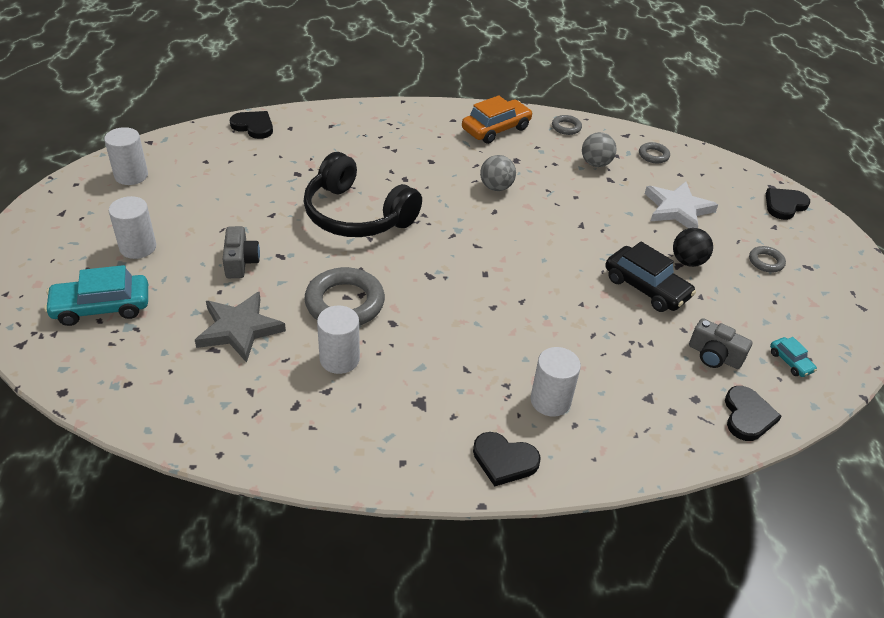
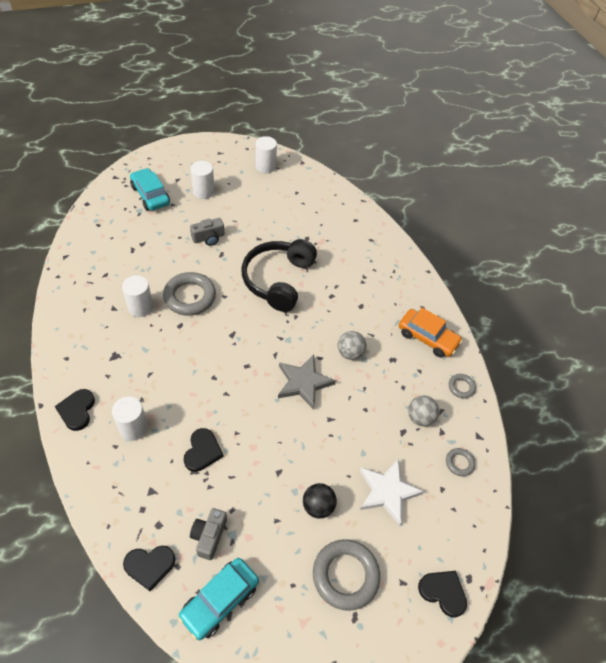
camera: 70 degrees right, 10 degrees up
grey star [195,292,286,363] -> grey star moved to [278,355,336,410]
black heart [230,111,273,139] -> black heart moved to [184,428,224,472]
black car [605,242,696,312] -> none
grey ring [749,246,786,272] -> grey ring [313,539,380,611], size x2.02
turquoise car [770,337,817,377] -> turquoise car [178,558,259,640], size x1.99

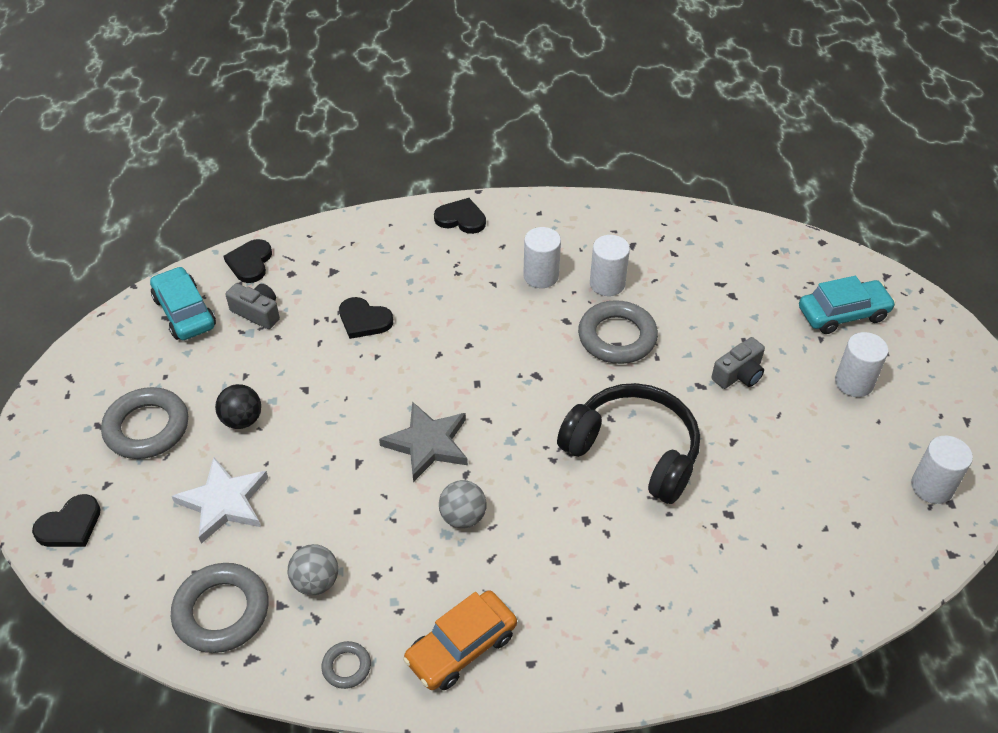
camera: 110 degrees right, 5 degrees down
white cylinder [112,397,148,441] -> white cylinder moved to [523,227,561,288]
grey camera [190,218,225,246] -> grey camera turned 120 degrees counterclockwise [712,337,765,389]
grey ring [446,448,475,476] -> grey ring [171,563,269,653], size x2.02

